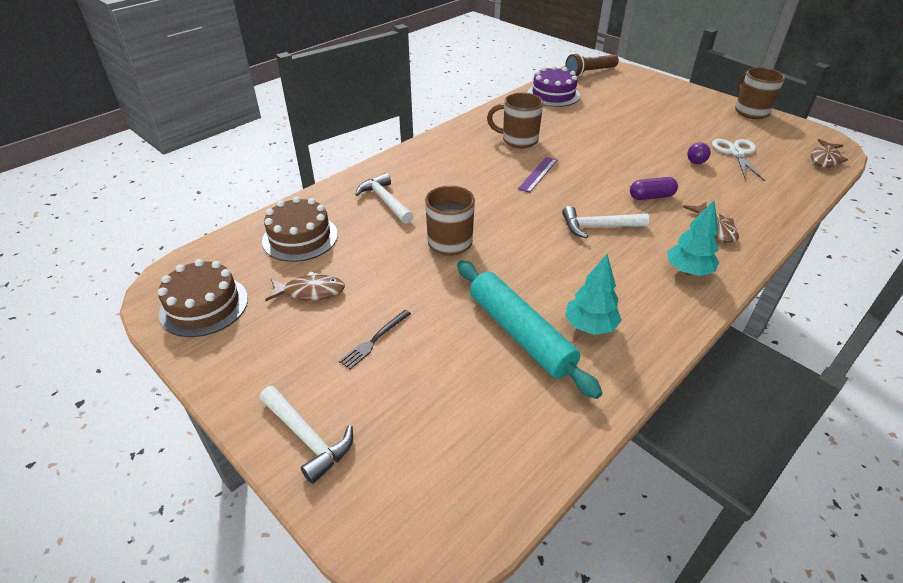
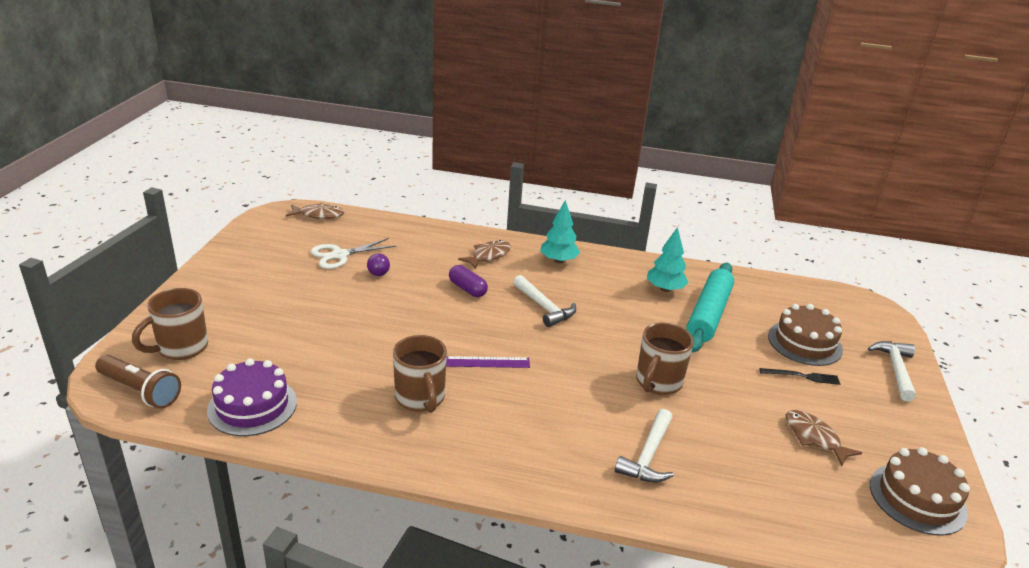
camera: 125 degrees left, 10 degrees down
brown cake [262,197,338,262] -> brown cake moved to [768,304,843,366]
brown mug [735,67,785,119] -> brown mug moved to [132,288,208,360]

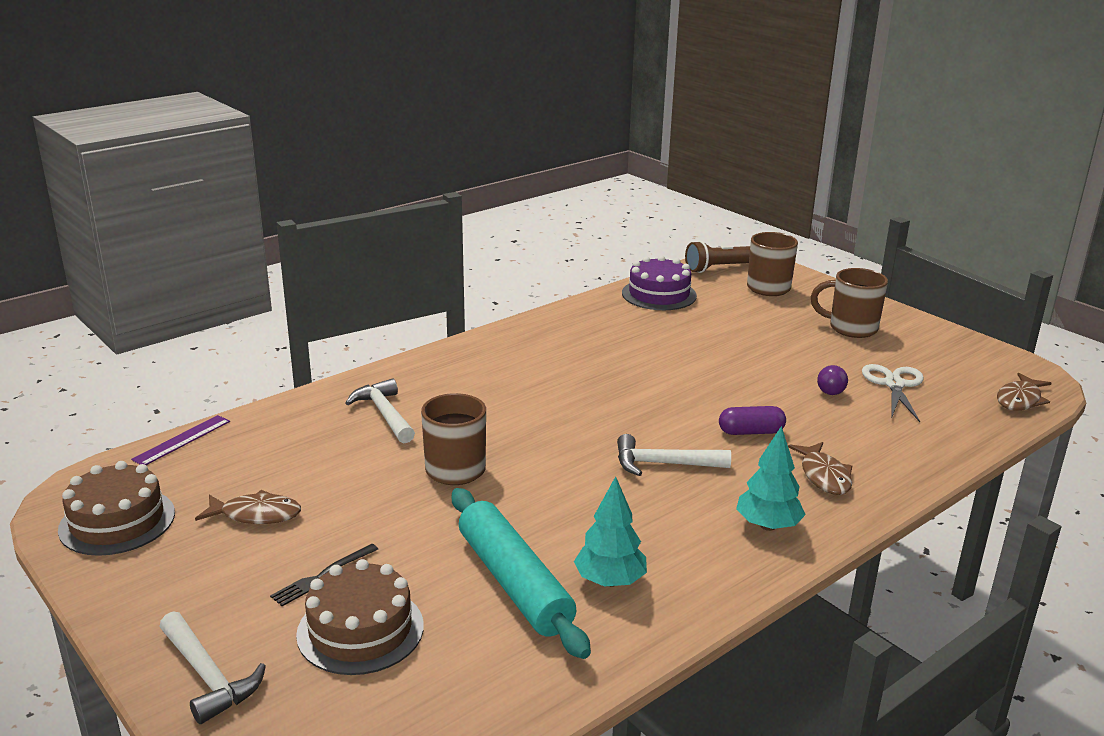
camera: 130 degrees right, 5 degrees down
brown mug [393,335,447,413] -> brown mug moved to [811,268,888,338]
purple ruler [446,356,530,368] -> purple ruler moved to [131,415,230,465]

